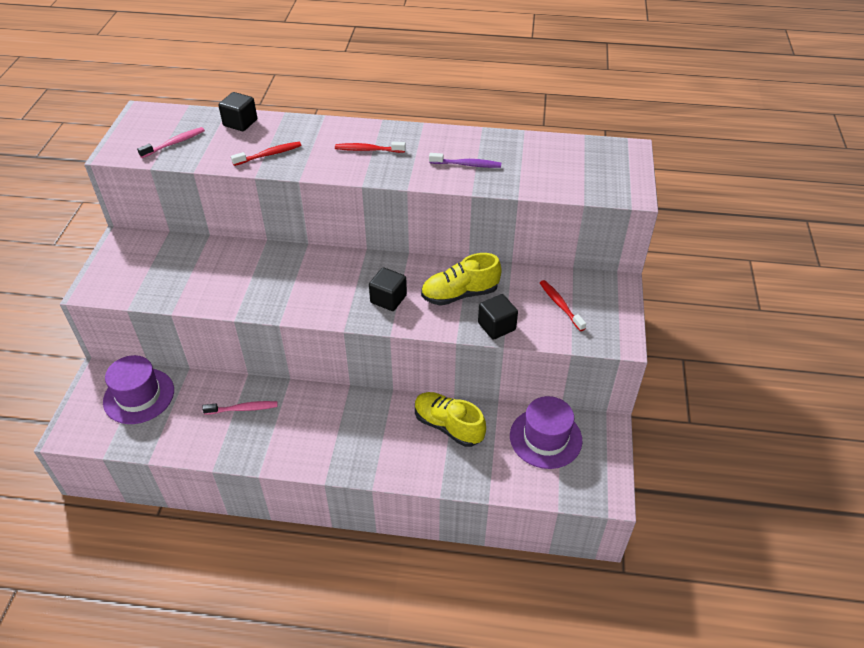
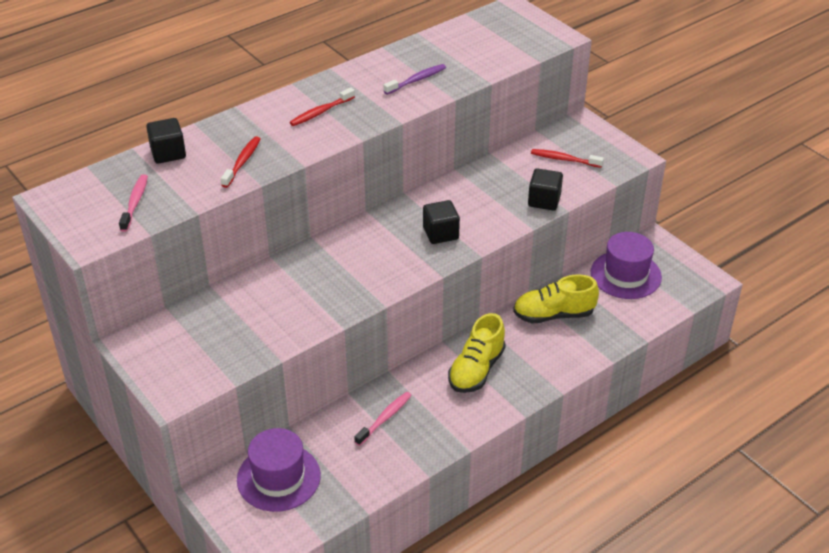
camera: 45 degrees left, 5 degrees down
yellow shoe [421,253,502,306] -> yellow shoe moved to [448,313,506,393]

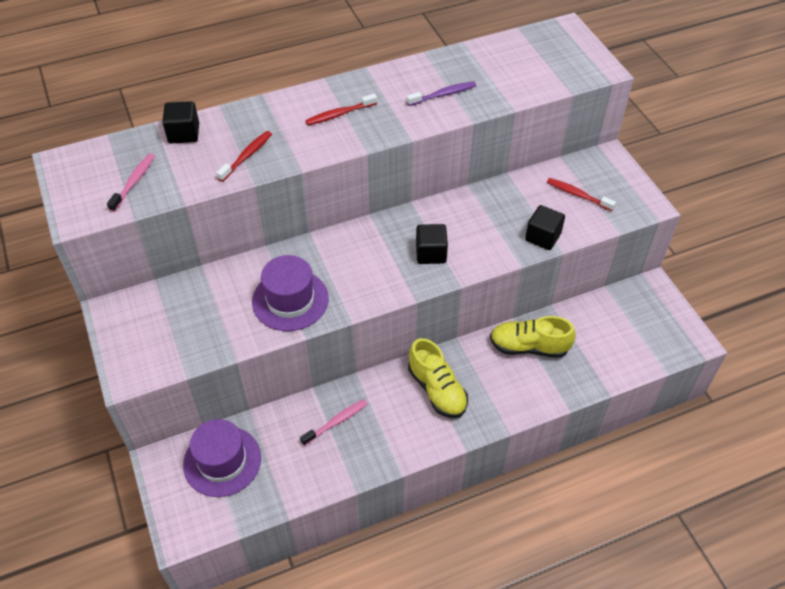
camera: 15 degrees right, 10 degrees up
yellow shoe [448,313,506,393] -> yellow shoe turned 75 degrees counterclockwise [408,338,468,418]
purple hat [591,232,662,299] -> purple hat moved to [252,255,329,331]

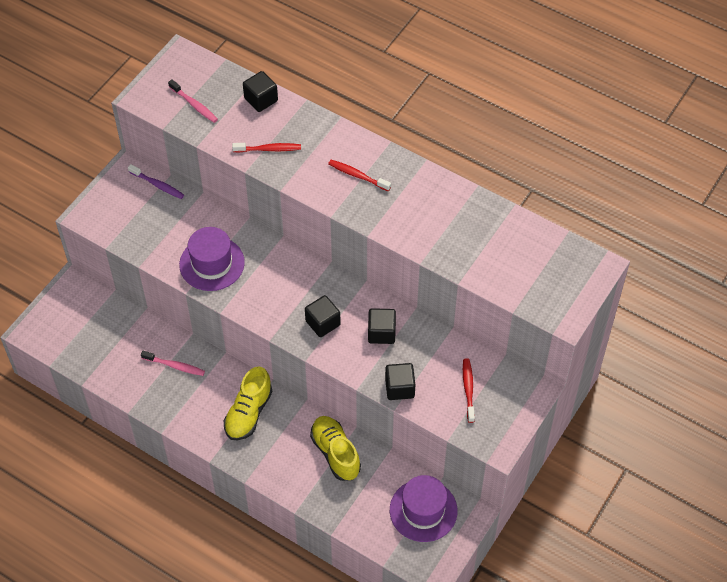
camera: 55 degrees right, 5 degrees up
pink toothbrush [107,153,155,212] -> pink toothbrush turned 60 degrees clockwise [168,80,218,123]
purple hat [183,419,261,497] -> purple hat moved to [390,475,458,542]
purple toothbrush [407,81,476,106] -> purple toothbrush moved to [128,164,184,199]
none -> black cube [368,308,396,344]

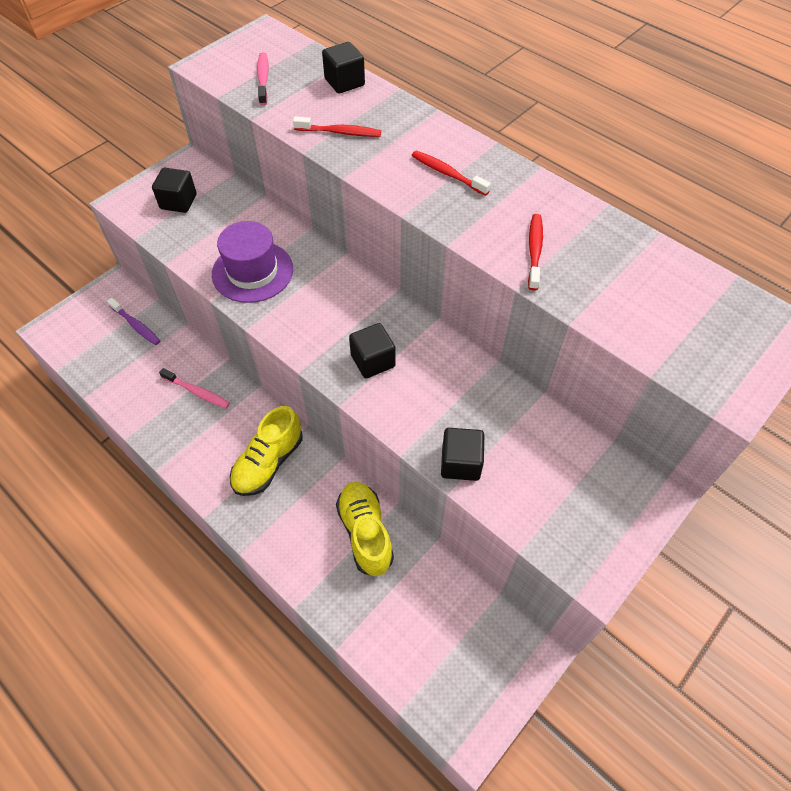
camera: 10 degrees right, 0 degrees up
purple toothbrush [128,164,184,199] -> purple toothbrush moved to [107,298,160,345]
pink toothbrush [168,80,218,123] -> pink toothbrush turned 150 degrees counterclockwise [257,52,269,105]
black cube [368,308,396,344] -> black cube moved to [152,168,197,213]
purple hat [390,475,458,542] -> none
red toothbrush [463,358,475,423] -> red toothbrush moved to [528,214,543,291]

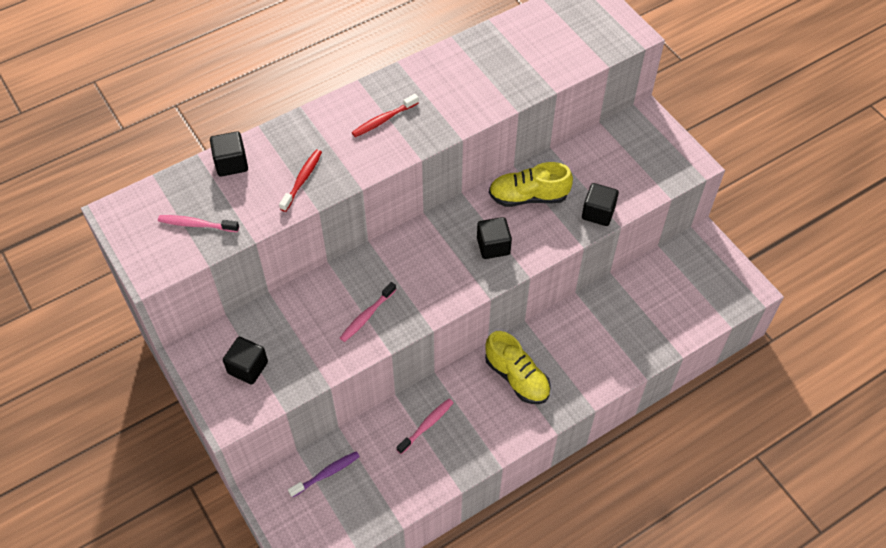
camera: 75 degrees left, 0 degrees up
purple hat [212,221,293,303] -> pink toothbrush [340,282,396,342]
yellow shoe [336,482,394,576] -> yellow shoe moved to [489,162,573,207]
red toothbrush [528,214,543,291] -> none

